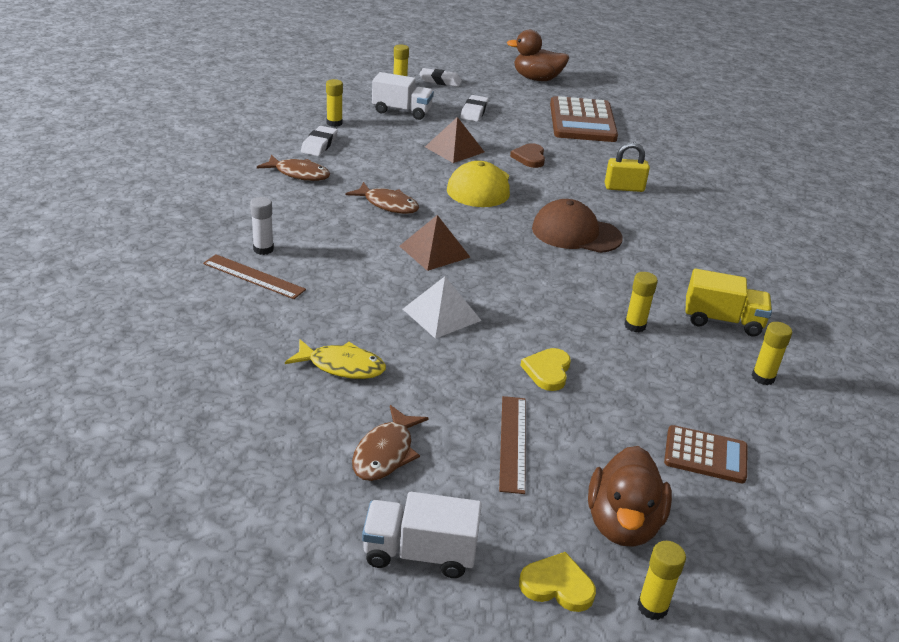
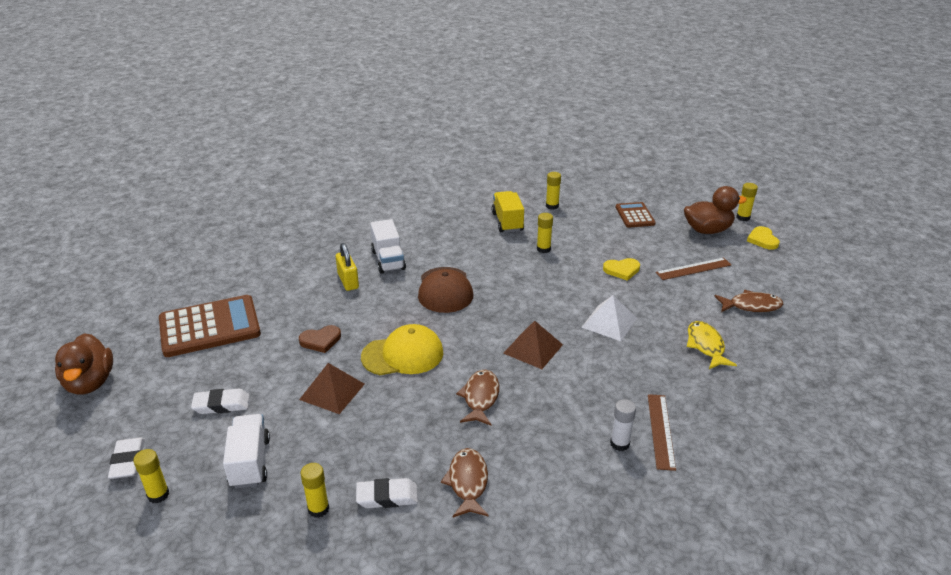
camera: 110 degrees left, 0 degrees up
white truck [362,492,482,578] -> white truck moved to [370,219,406,274]

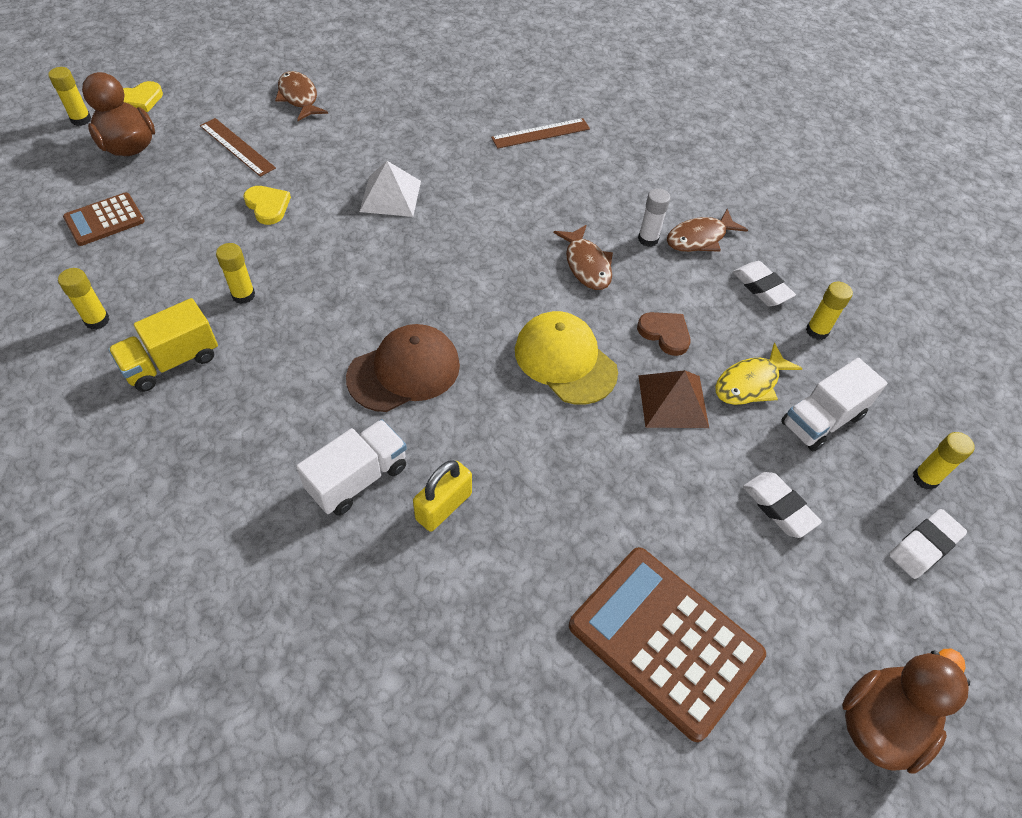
camera: 120 degrees left, 20 degrees up
brown heart [299,325,341,353] -> brown heart moved to [637,312,690,356]
brown fish [456,370,499,426] -> brown fish turned 90 degrees counterclockwise [554,225,613,290]
brown pyramid [503,321,563,369] -> none
white glue stick [610,399,636,451] -> white glue stick moved to [638,188,671,247]
yellow fish [687,321,737,369] -> yellow fish moved to [715,343,803,405]

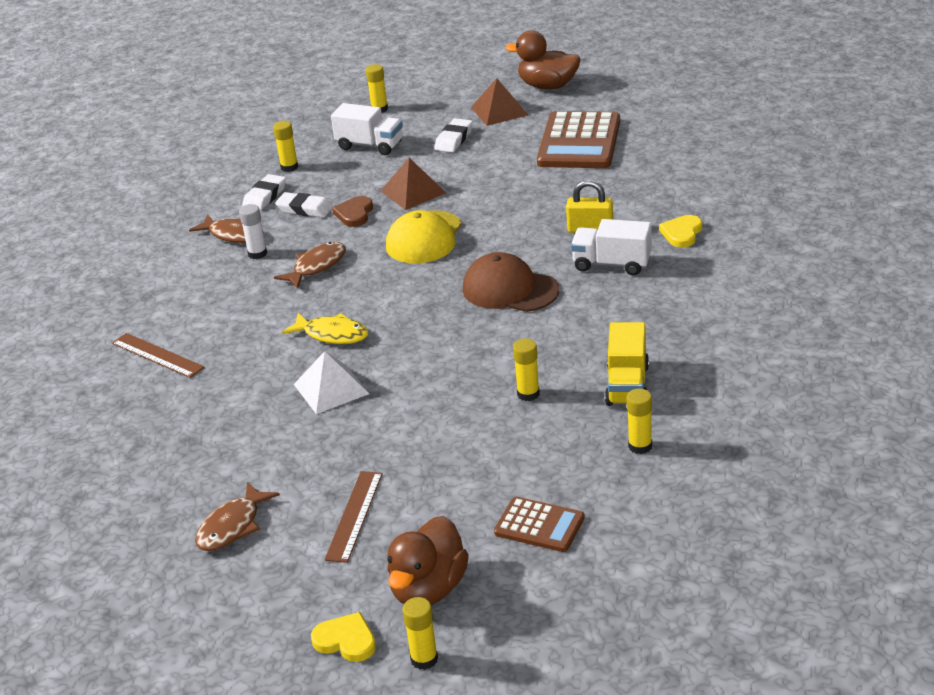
camera: 115 degrees left, 20 degrees down
yellow truck [108,298,218,392] -> yellow truck turned 75 degrees clockwise [605,322,649,406]
yellow heart [243,186,291,225] -> yellow heart moved to [659,215,702,248]
yellow fish [715,343,803,405] -> yellow fish moved to [282,313,368,344]
white eraser [889,509,967,579] -> white eraser moved to [275,192,333,218]
none -> brown pyramid [471,78,528,126]

